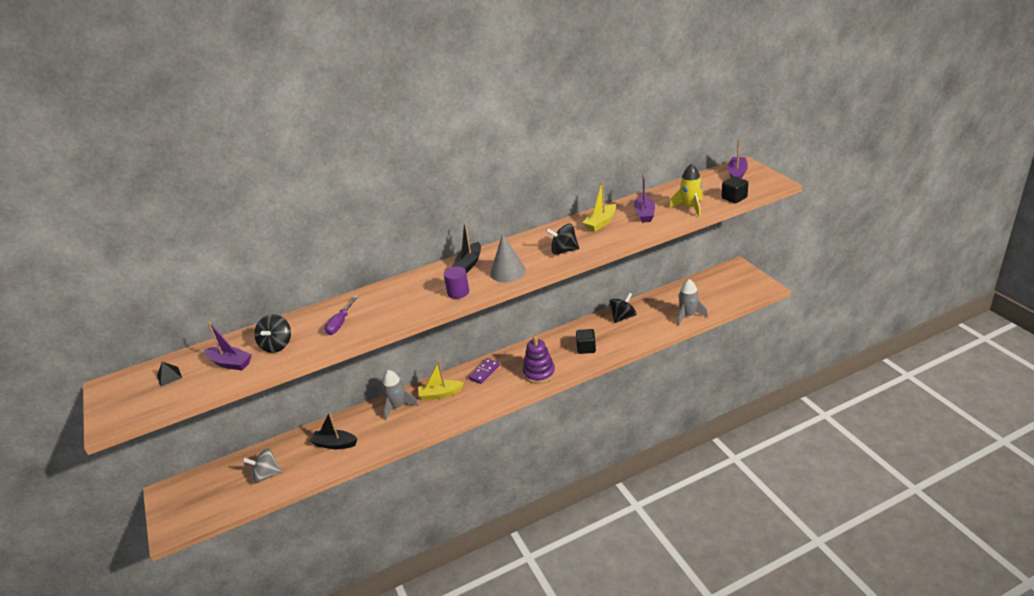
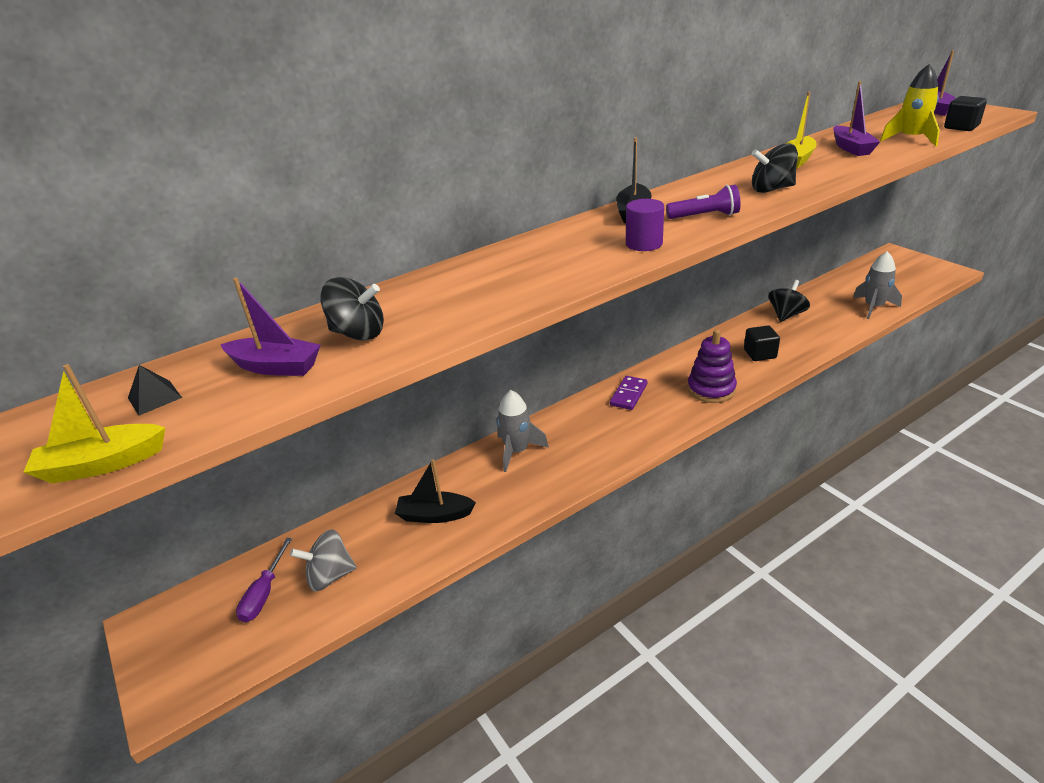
camera: 10 degrees left, 0 degrees up
black spinning top [254,314,291,353] -> black spinning top turned 75 degrees counterclockwise [320,277,384,341]
purple screwdriver [324,295,359,335] -> purple screwdriver moved to [236,538,292,622]
yellow boat [418,361,464,400] -> yellow boat moved to [24,364,165,484]
grey cone [490,234,526,282] -> purple flashlight [666,185,741,219]

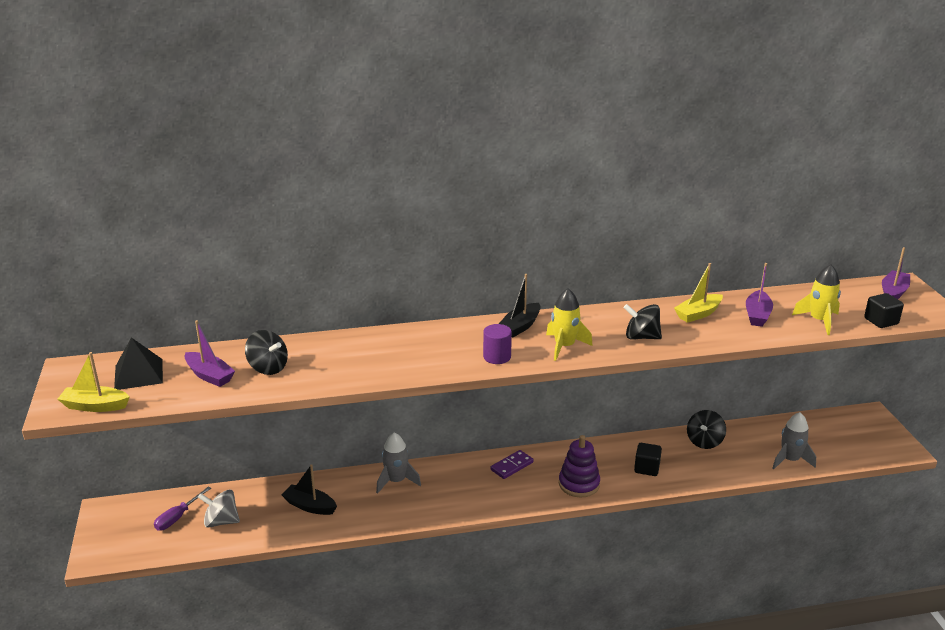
camera: 20 degrees right, 5 degrees down
black pyramid [128,365,182,416] -> black pyramid [114,337,163,390], size x1.82
purple flashlight [666,185,741,219] -> yellow rocket [546,288,593,361]
black spinning top [769,280,810,322] -> black spinning top turned 150 degrees clockwise [687,410,726,449]

